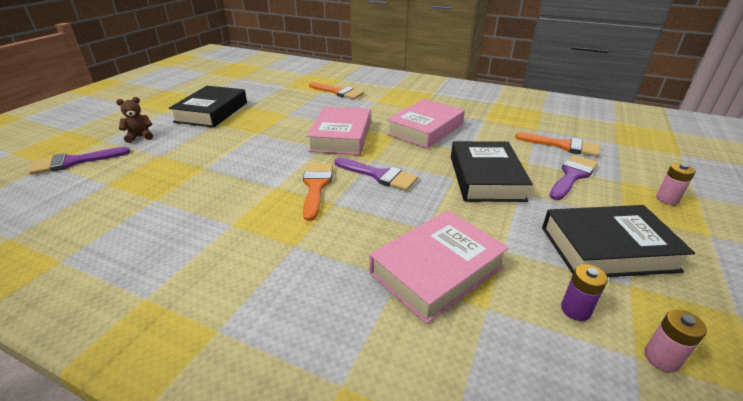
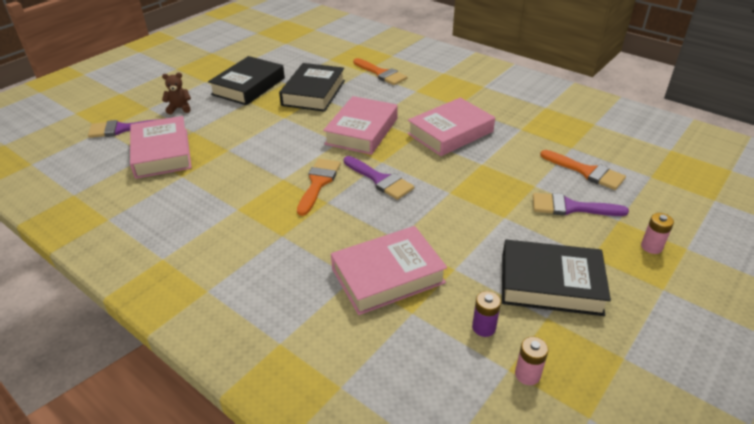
camera: 15 degrees right, 5 degrees up
black book [451,141,533,202] -> black book moved to [279,63,345,112]
purple brush [549,155,598,200] -> purple brush turned 135 degrees counterclockwise [533,193,629,216]
none -> pink book [130,116,192,179]

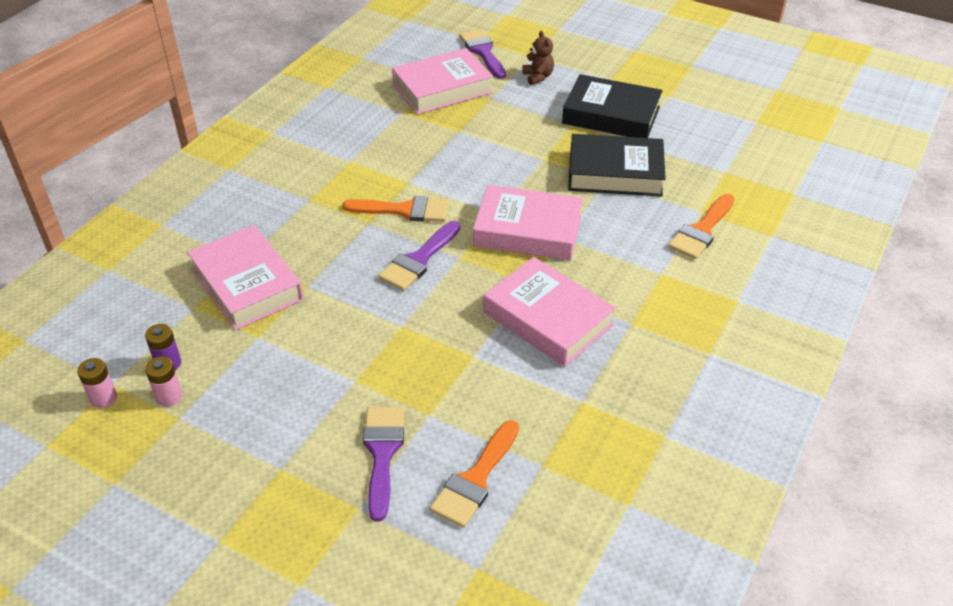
camera: 80 degrees right, 5 degrees up
black book [502,240,611,316] -> none
pink battery [641,213,674,254] -> pink battery moved to [145,357,182,407]

